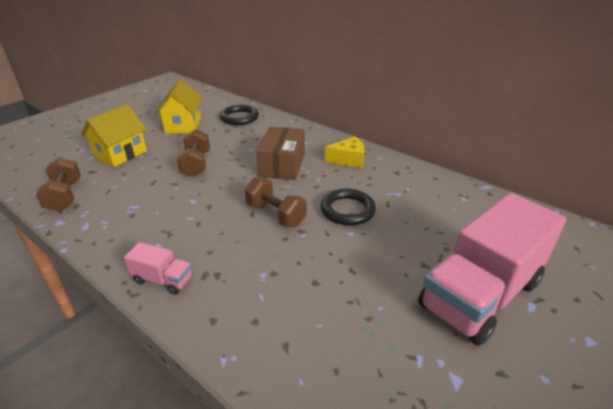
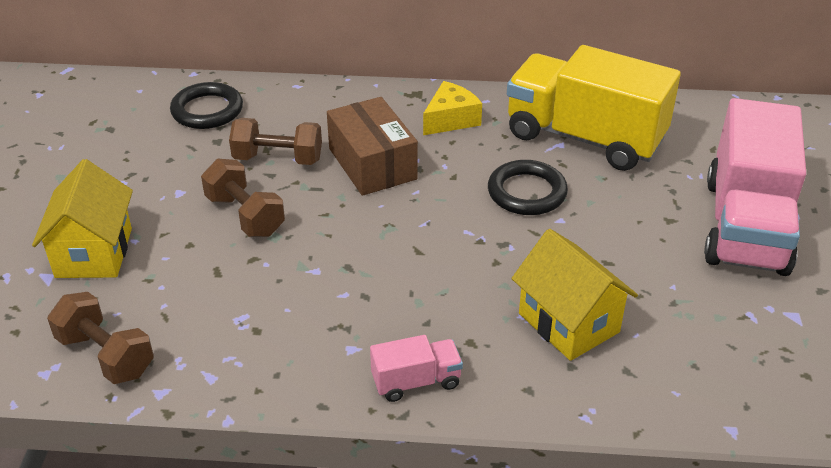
camera: 35 degrees left, 5 degrees up
yellow house [155,79,202,133] -> yellow house moved to [511,229,638,361]
brown dumbbell [245,177,307,227] -> brown dumbbell moved to [229,118,322,165]
none -> yellow truck [507,45,681,171]

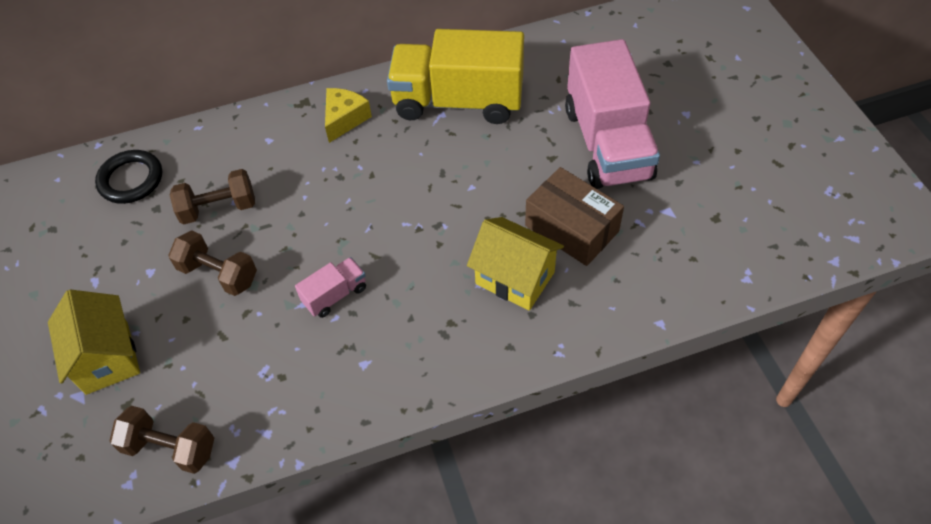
camera: 20 degrees left, 15 degrees up
brown box [327,97,418,196] -> brown box moved to [525,167,624,266]
pink truck [370,335,463,402] -> pink truck moved to [295,257,366,318]
black ring [488,160,568,215] -> none

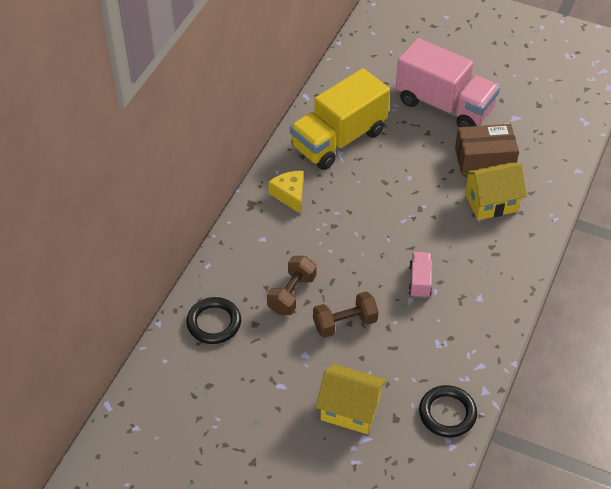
camera: 50 degrees left, 5 degrees down
brown dumbbell [110,406,214,474] -> black ring [419,385,477,437]

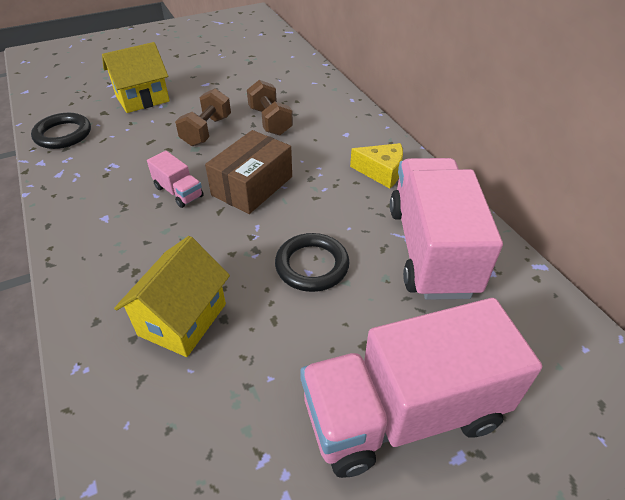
camera: 130 degrees right, 5 degrees down
black ring [186,297,241,344] -> black ring moved to [275,233,350,292]
yellow truck [290,68,390,170] -> pink truck [390,158,503,300]
brown box [455,124,519,175] -> brown box moved to [205,130,292,214]

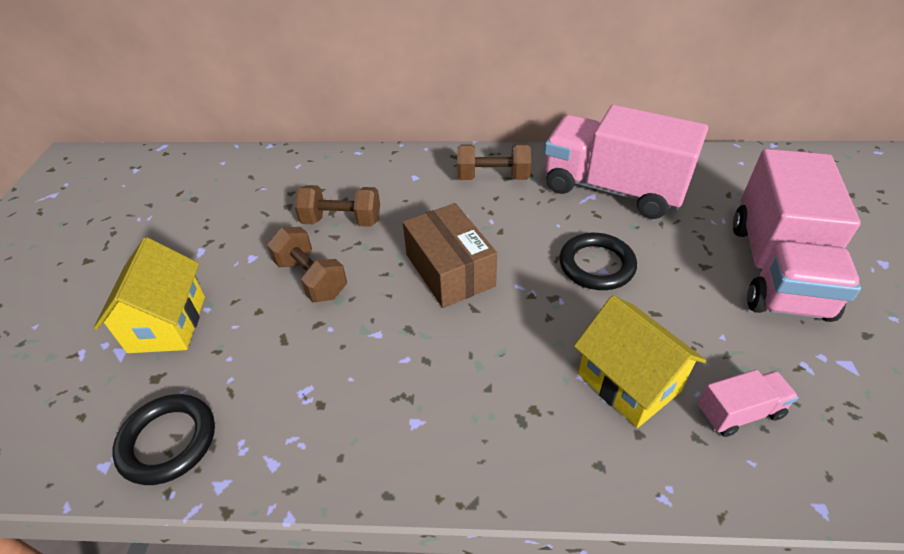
camera: 60 degrees left, 0 degrees up
pink truck [147,151,204,208] -> pink truck moved to [698,370,799,437]
yellow cheese [350,143,403,189] -> brown dumbbell [457,144,531,180]

